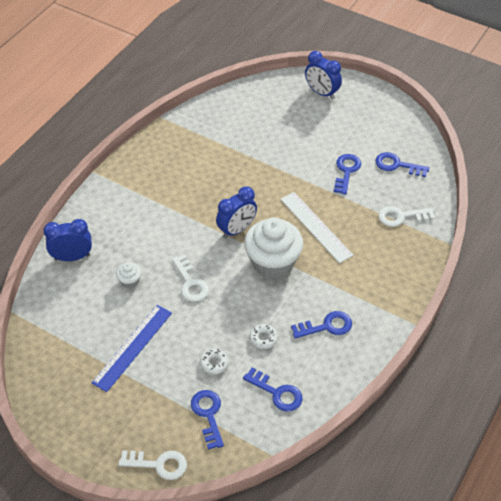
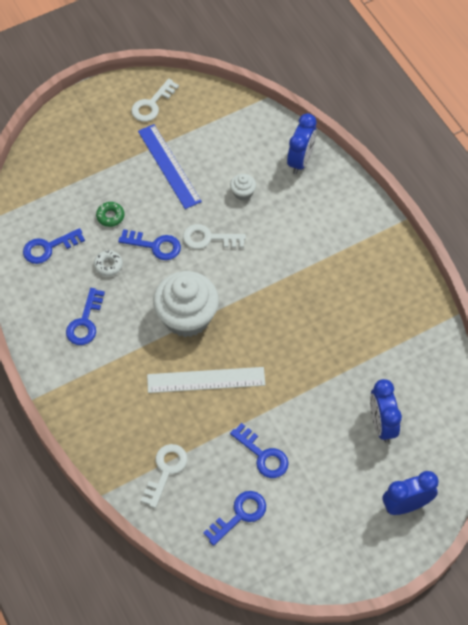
camera: 120 degrees right, 10 degrees up
white key [118,450,187,480] -> white key moved to [131,79,179,122]
blue key [191,390,224,450] -> blue key moved to [118,229,181,260]
white donut [200,349,229,374] -> green donut [96,202,124,227]
blue clock [216,187,257,238] -> blue clock moved to [370,379,402,443]

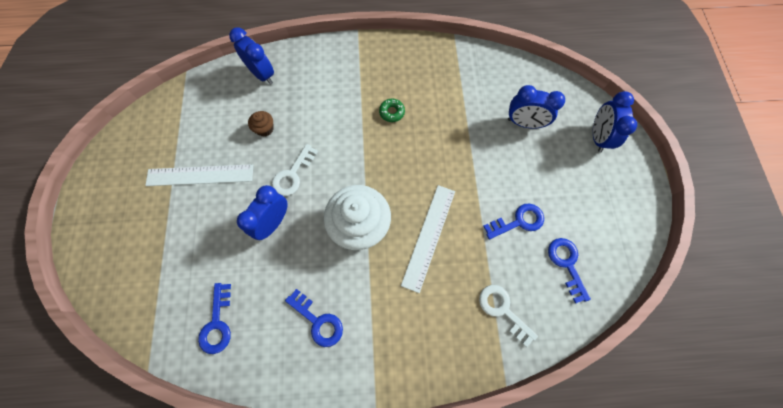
camera: 65 degrees left, 10 degrees up
white donut [94,250,123,276] -> none
green donut [96,202,124,227] -> green donut moved to [379,99,405,122]
blue key [118,229,181,260] -> blue clock [237,185,288,240]
white key [131,79,179,122] -> none
blue ruler [138,124,202,209] -> white ruler [145,164,253,186]
white cupcake [230,174,256,200] -> brown cupcake [248,111,274,137]

